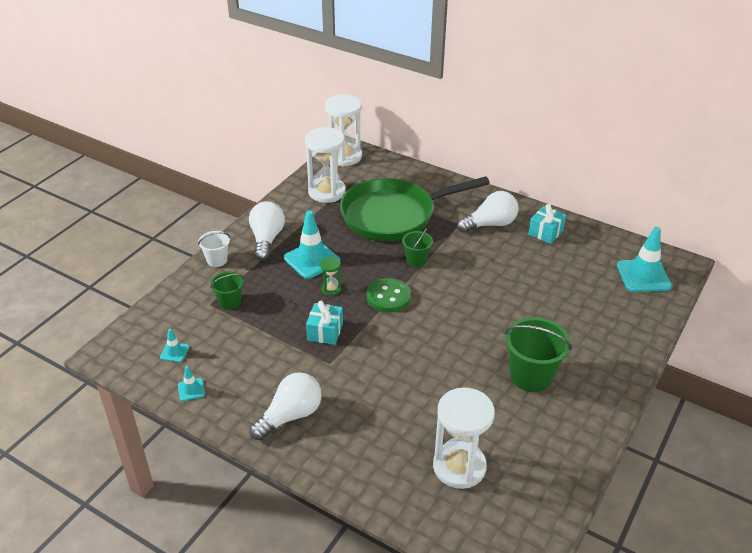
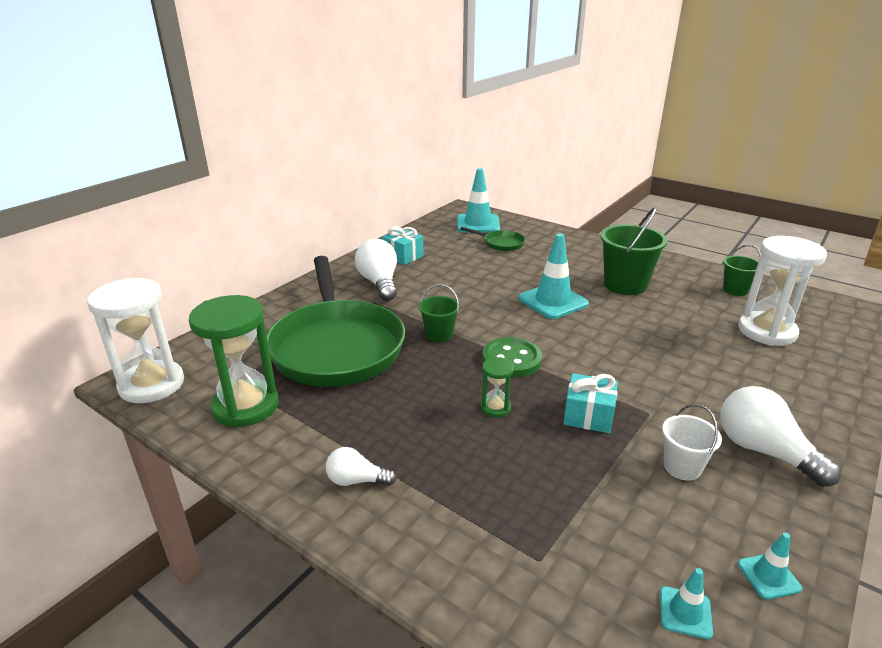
camera: 85 degrees left, 10 degrees down
white bucket [198,231,230,267] -> white bucket moved to [662,404,722,481]
green bucket [210,272,244,310] -> green bucket moved to [723,245,761,296]
white light bulb [249,201,285,261] -> white light bulb [326,447,396,486], size x0.56
turquoise traffic cone [284,210,340,279] -> turquoise traffic cone moved to [519,233,589,319]
white hourglass [305,127,346,203] -> green hourglass [189,295,279,427]
none -> green pan [460,227,525,251]

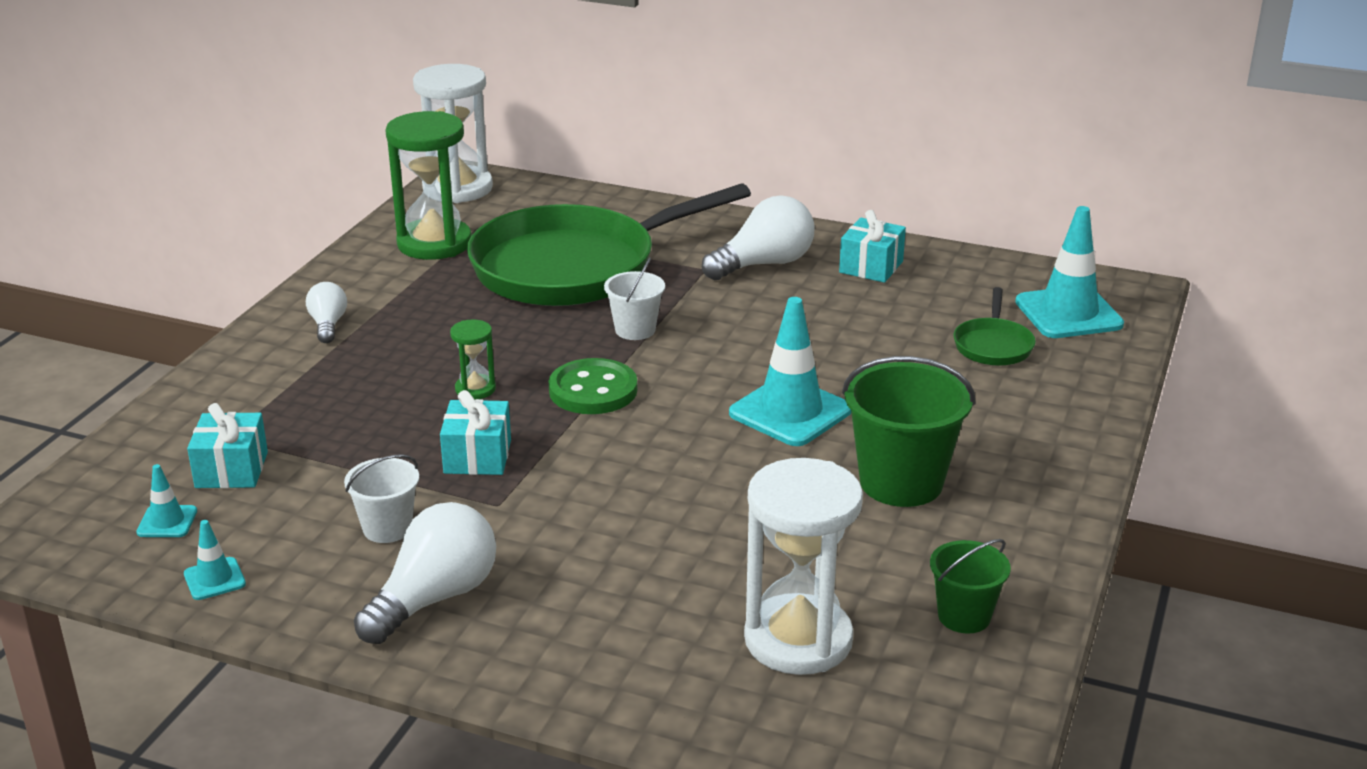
camera: 75 degrees right, 0 degrees up
green bucket [419,284,460,342] -> white bucket [604,257,665,340]
none -> turquoise gift [187,403,268,488]

